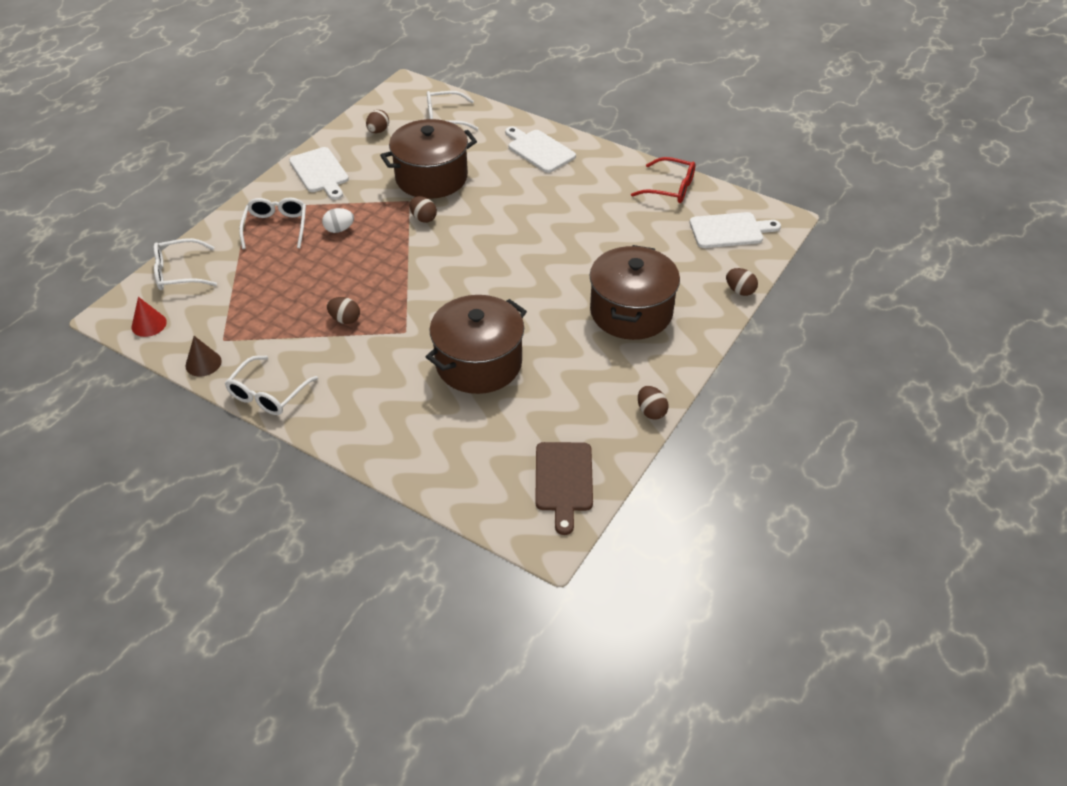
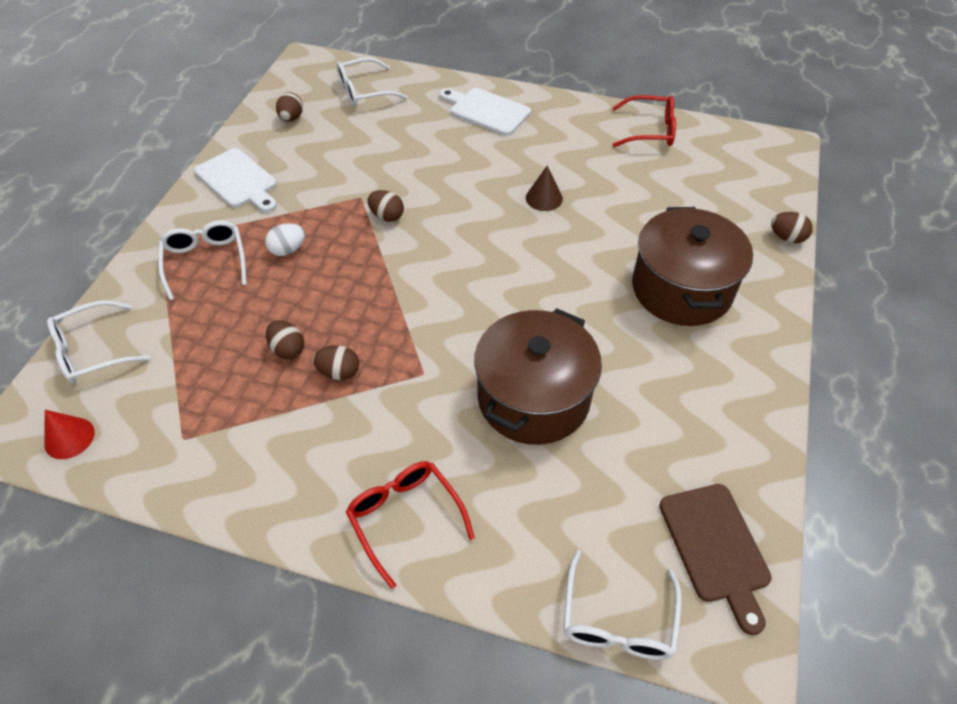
camera: 15 degrees left, 5 degrees up
brown cone [185,336,222,377] -> brown cone moved to [526,166,563,211]
white glasses [225,356,318,415] -> white glasses moved to [563,550,682,660]
brown pot [380,119,477,199] -> none
brown egg [638,386,668,420] -> brown egg moved to [266,320,304,359]
white cutting board [690,212,781,248] -> none
none -> red glasses [346,461,475,589]

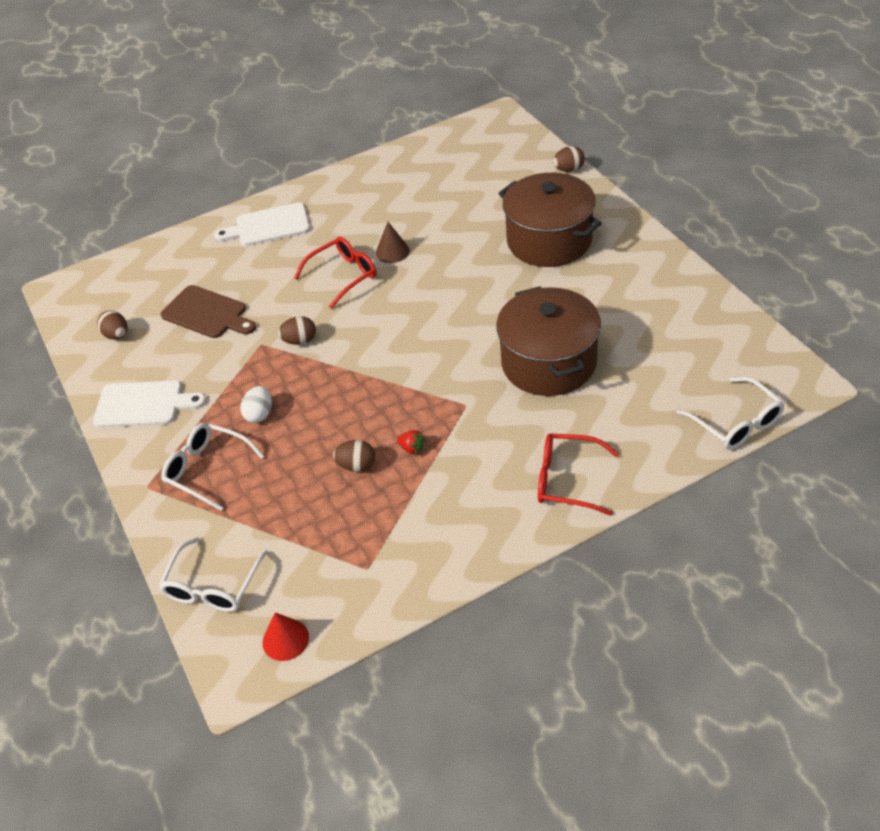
camera: 40 degrees left, 5 degrees down
brown egg [313,345,359,380] -> red strawberry [397,430,425,455]
white glasses [337,57,408,107] -> none
red glasses [612,95,676,147] -> red glasses moved to [294,237,377,309]
brown cutting board [659,484,772,635] -> brown cutting board moved to [160,285,256,338]

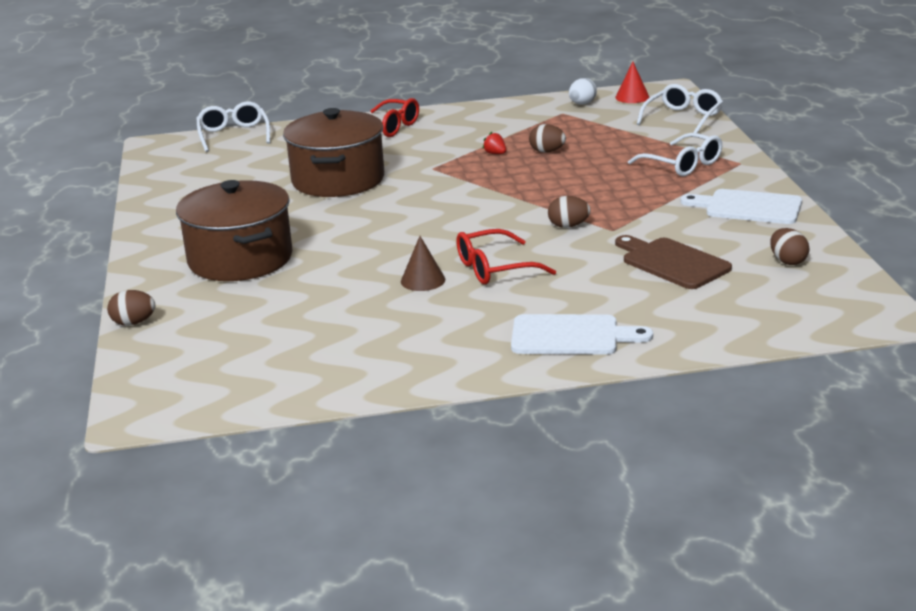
camera: 165 degrees left, 20 degrees down
white egg [240,386,272,423] -> white egg moved to [569,78,597,105]

